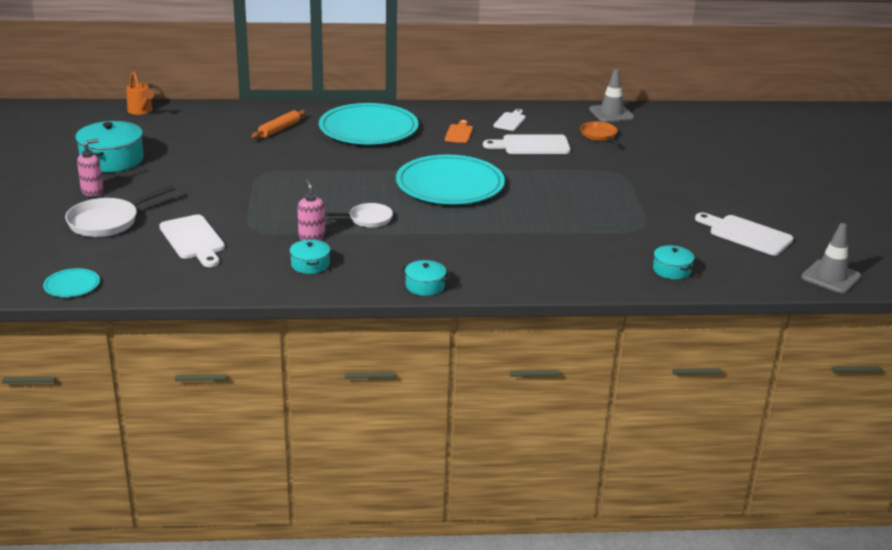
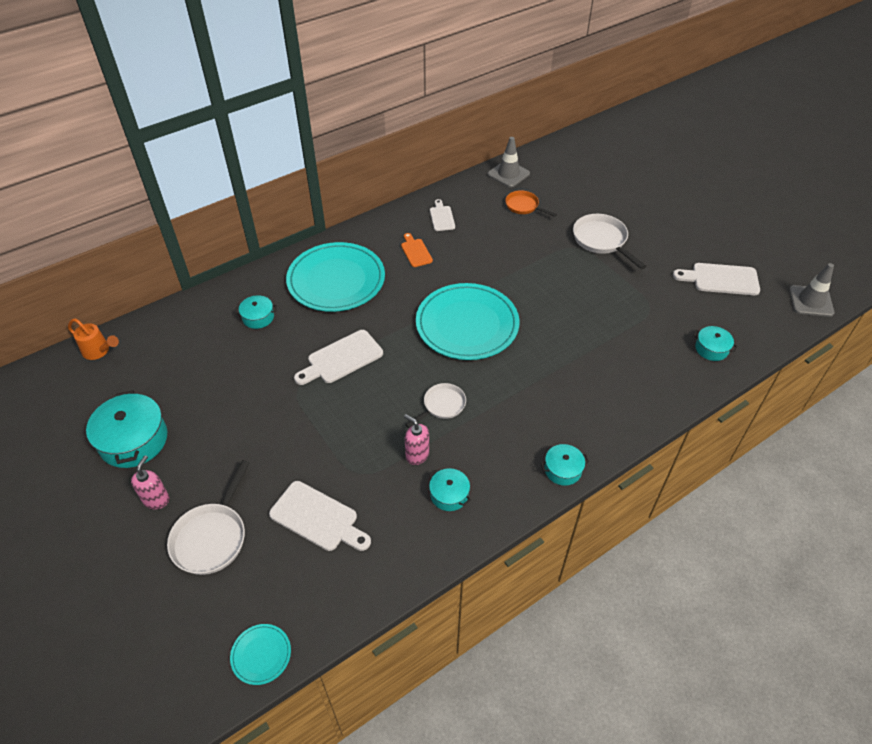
camera: 30 degrees left, 20 degrees up
orange rolling pin [251,110,306,139] -> turquoise pot [235,295,277,329]
white cutting board [483,134,571,154] -> white cutting board moved to [294,330,383,385]
none -> white pan [573,214,646,269]

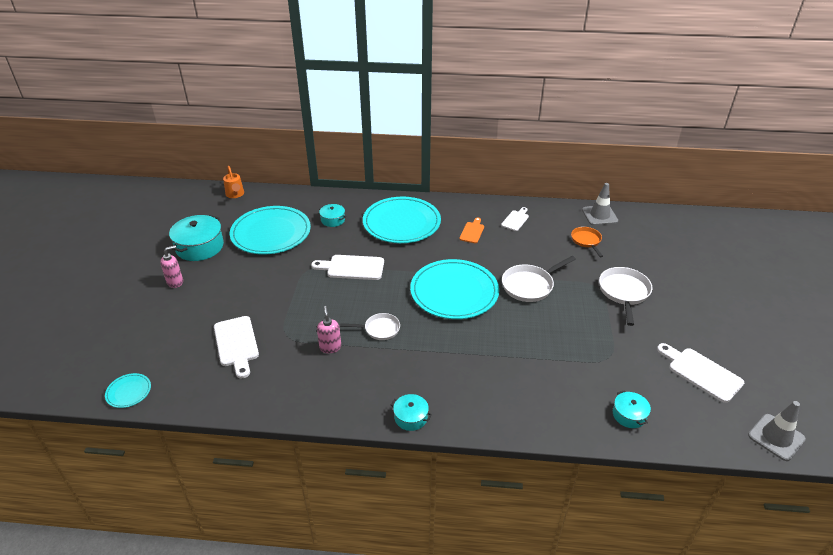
camera: 40 degrees right, 10 degrees down
white pan [167,460,250,575] -> white pan moved to [502,256,576,302]
turquoise pot [429,468,471,511] -> none
none -> turquoise plate [229,206,311,254]

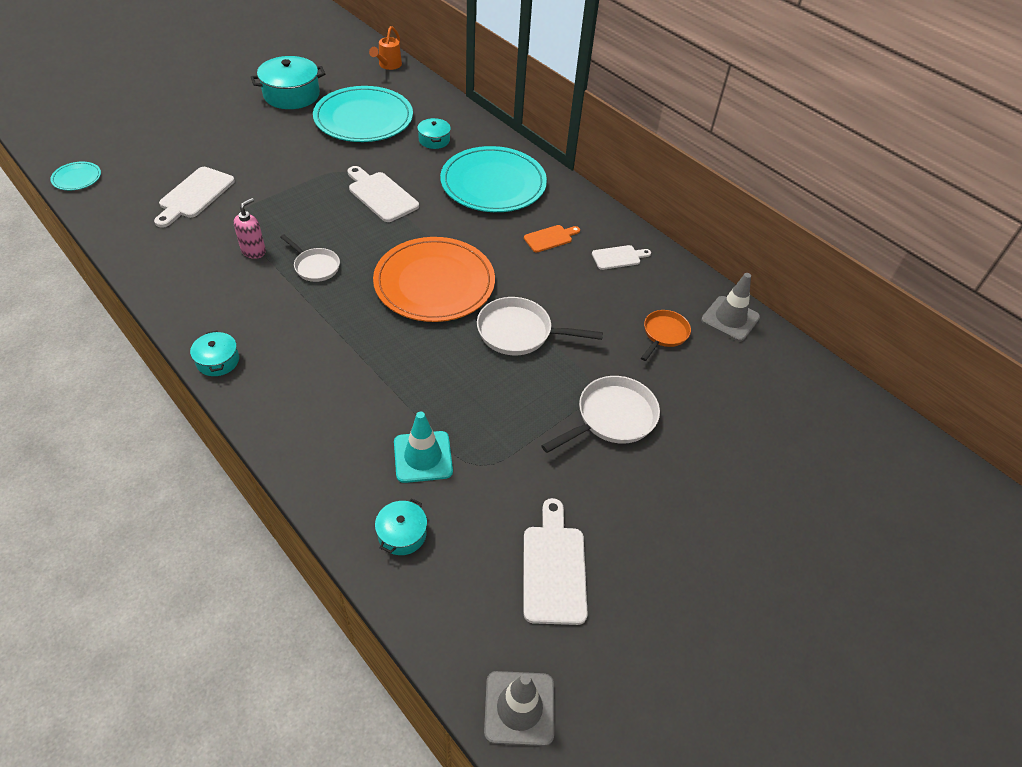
camera: 40 degrees right, 10 degrees up
pink soap dispenser [160,245,183,288] -> none
turquoise plate [410,259,499,319] -> orange plate [373,237,495,322]
none -> turquoise traffic cone [394,411,453,483]

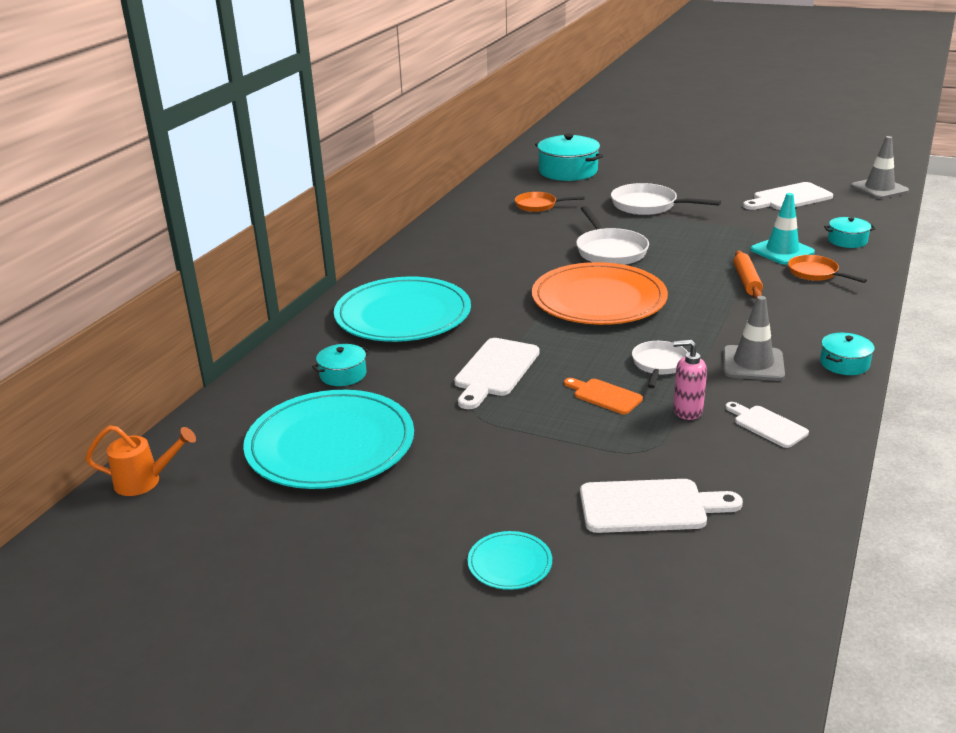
camera: 110 degrees left, 20 degrees down
turquoise plate [50,162,101,190] -> turquoise plate moved to [468,531,552,590]
turquoise pot [251,56,325,109] -> turquoise pot moved to [535,133,603,181]
orange cutting board [524,225,580,252] -> orange cutting board moved to [564,378,643,414]
white cutting board [592,245,651,270] -> white cutting board moved to [725,402,809,448]
grey traffic cone [701,273,760,342] -> grey traffic cone moved to [723,296,785,381]
none -> orange rolling pin [734,250,763,299]
none -> orange pan [788,255,867,283]

